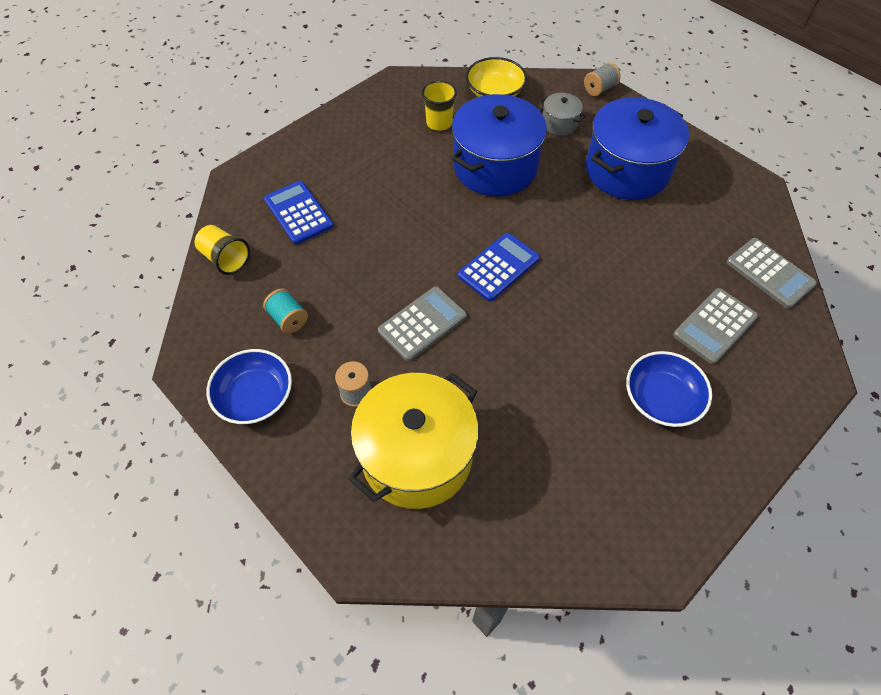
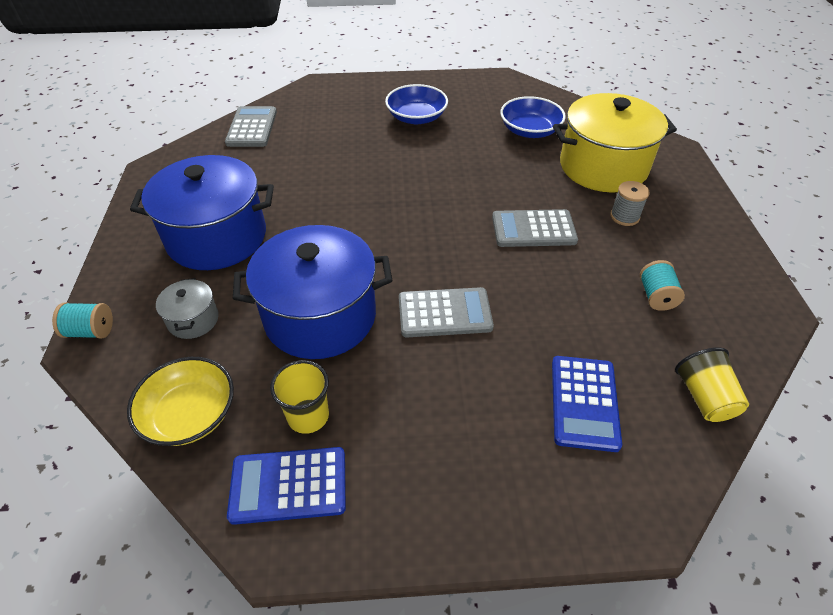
camera: 140 degrees left, 10 degrees down
blue bowl [207,349,292,424] -> blue bowl moved to [500,96,566,138]
blue calculator [458,233,540,301] -> blue calculator moved to [227,447,346,525]
grey spool [584,62,621,96] -> turquoise spool [52,302,113,339]
grey calculator [673,288,758,364] -> grey calculator moved to [399,287,494,337]

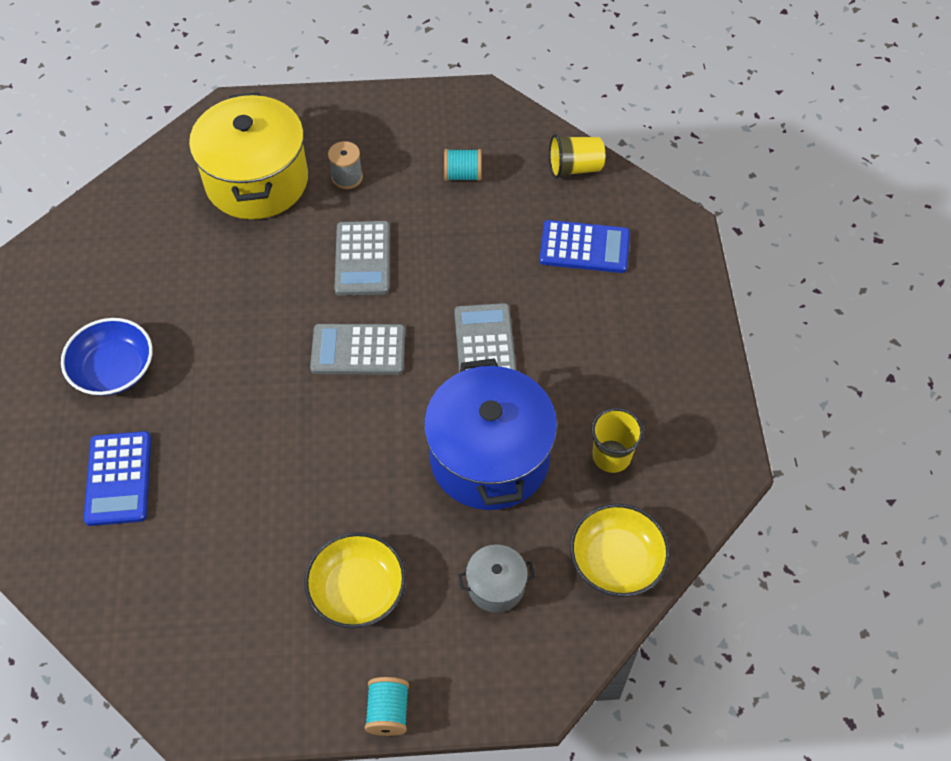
camera: 90 degrees left, 10 degrees up
turquoise spool [52,302,113,339] -> turquoise spool moved to [365,677,409,736]
blue pot [130,155,274,270] -> yellow bowl [304,532,406,629]
grey calculator [225,106,277,147] -> grey calculator moved to [310,324,405,375]
blue calculator [227,447,346,525] -> blue calculator moved to [84,431,151,526]
blue bowl [500,96,566,138] -> none

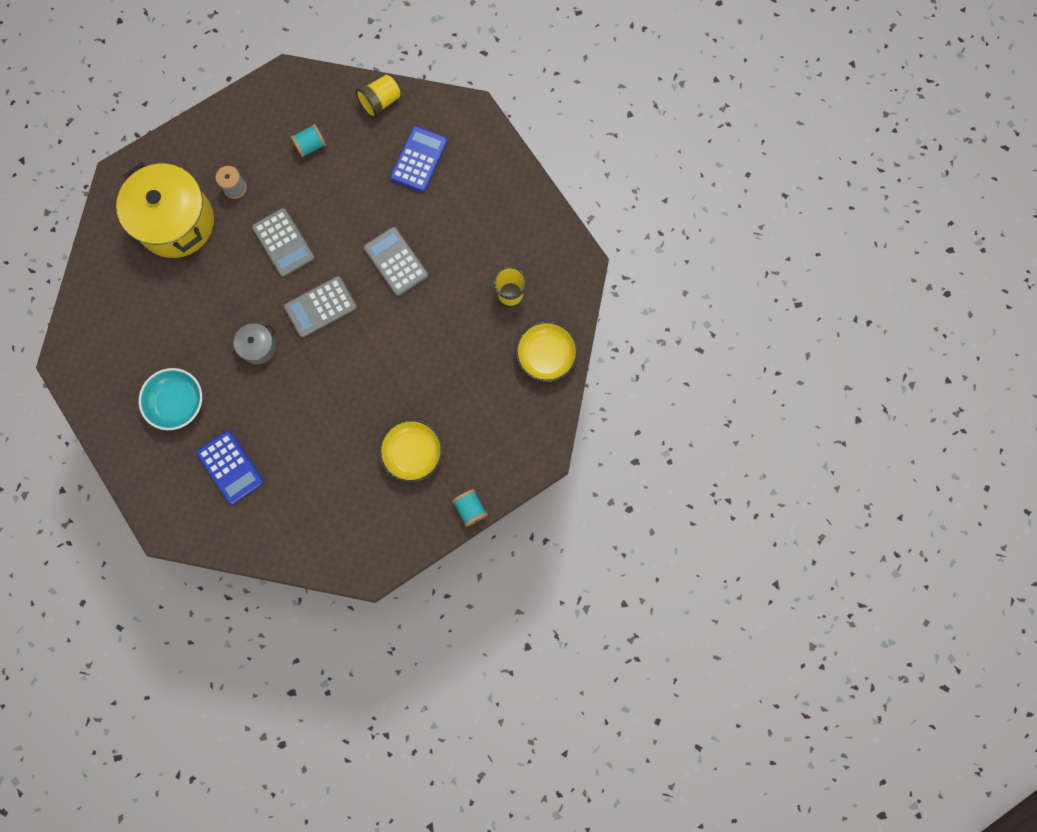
camera: 30 degrees left, 20 degrees up
blue bowl [61,318,153,396] -> turquoise bowl [139,368,202,430]
blue pot [424,358,557,510] -> none
grey pot [458,545,535,613] -> grey pot moved to [232,323,276,364]
blue calculator [539,220,630,273] -> blue calculator turned 45 degrees counterclockwise [390,126,448,193]

